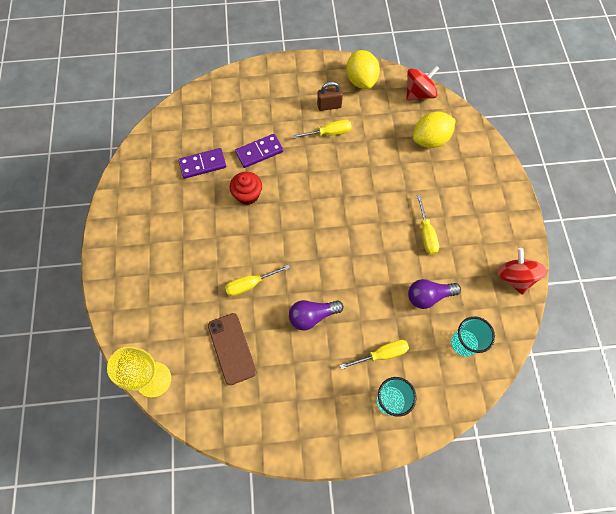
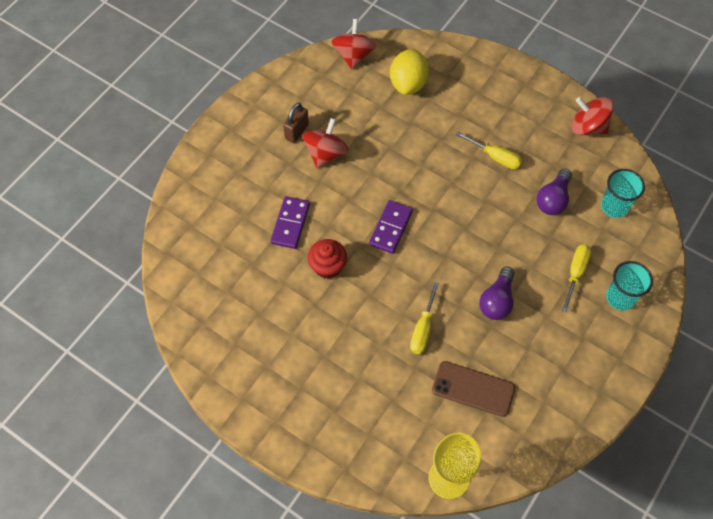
camera: 50 degrees left, 5 degrees down
purple domino [178,148,226,179] -> purple domino moved to [369,200,413,254]
yellow screwdriver [292,120,352,139] -> red spinning top [302,118,348,168]
yellow lemon [346,50,380,89] -> none

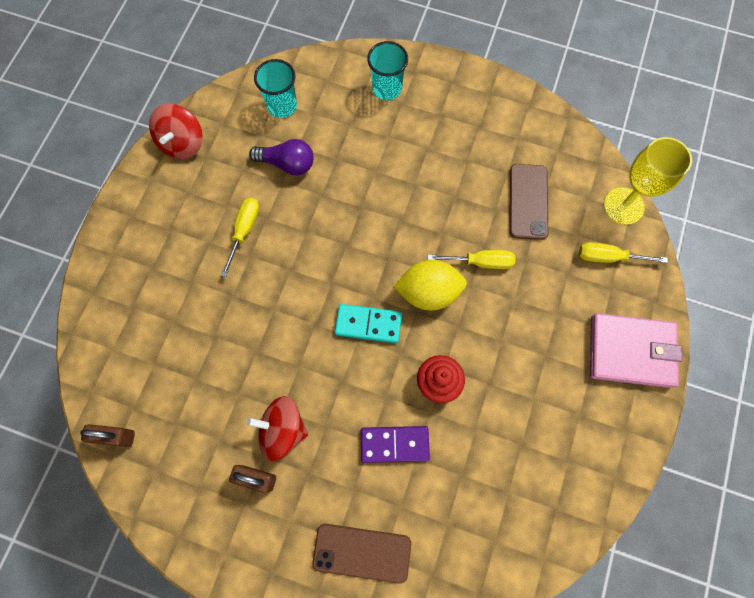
camera: 105 degrees left, 10 degrees up
red spinning top [331,19,377,70] -> brown padlock [80,424,135,447]
purple domino [369,200,413,254] -> turquoise domino [335,304,402,343]
yellow lemon [390,49,429,95] -> yellow lemon moved to [393,260,467,310]
purple light bulb [479,267,515,320] -> none
yellow screwdriver [562,244,591,312] -> yellow screwdriver moved to [579,242,668,263]
none -> brown phone [312,524,411,584]
none -> pink wallet [590,313,682,388]

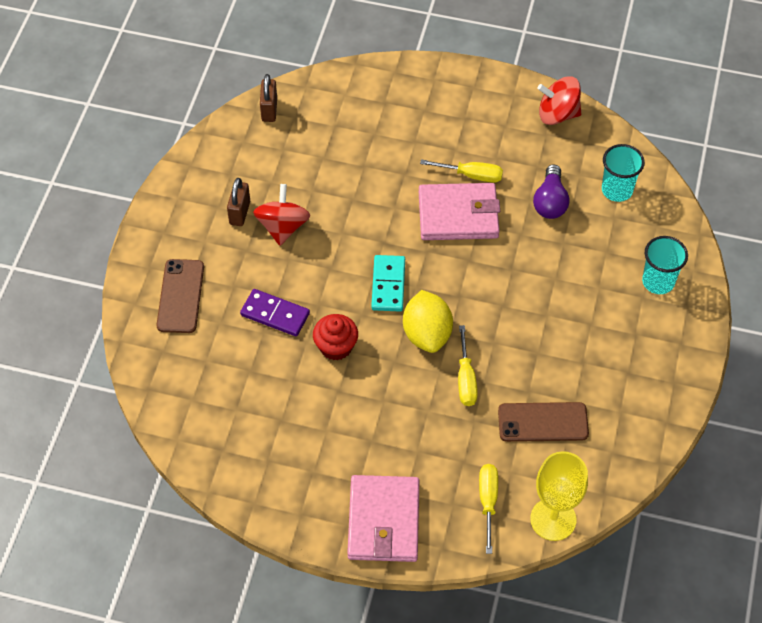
camera: 85 degrees right, 15 degrees down
purple domino [361,426,430,463] -> purple domino turned 60 degrees counterclockwise [240,289,310,336]
none -> pink wallet [419,183,500,240]

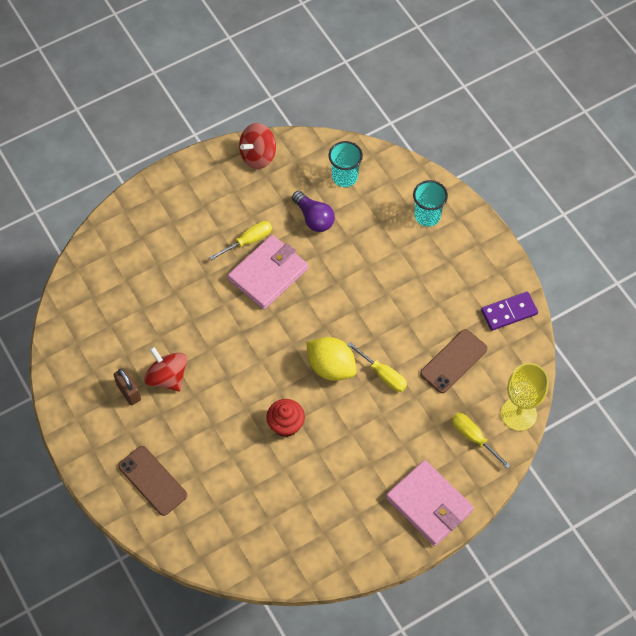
camera: 45 degrees left, 5 degrees up
purple domino [240,289,310,336] -> purple domino moved to [481,292,538,331]
brown padlock [260,74,277,122] -> none
turquoise domino [371,255,405,312] -> none

